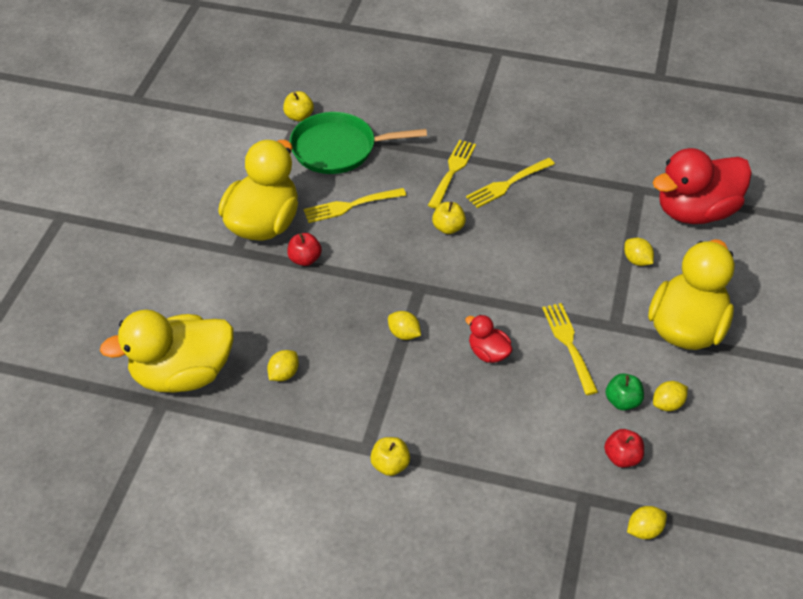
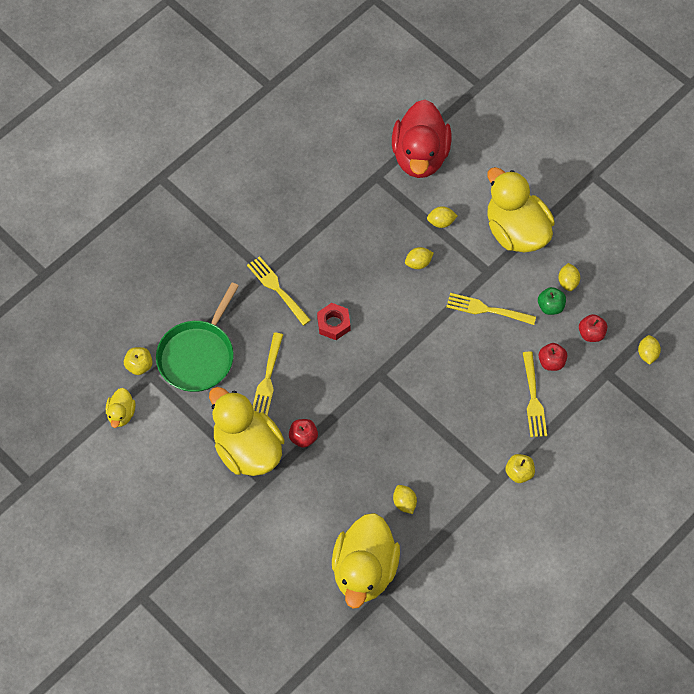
camera: 60 degrees left, 15 degrees up
yellow lemon [388,311,421,340] -> yellow lemon moved to [405,247,434,269]
yellow apple [432,202,466,234] -> red nut [317,303,350,340]
red duck [465,315,513,363] -> none
yellow fork [466,158,555,208] -> yellow fork moved to [523,352,547,437]
none -> yellow duck [106,388,136,428]
none -> red apple [539,343,567,371]

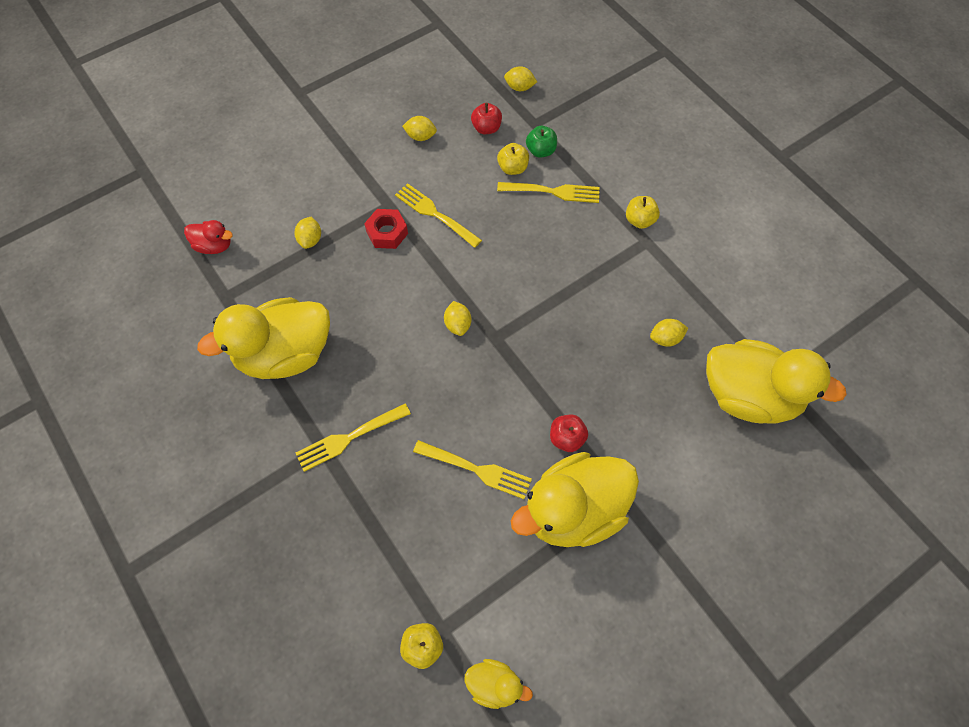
camera: 80 degrees left, 0 degrees up
green pan [156,283,239,392] -> none
red nut [317,303,350,340] -> red nut moved to [364,209,408,249]
red duck [392,100,451,178] -> red duck [184,220,233,254], size x0.46
yellow lemon [405,247,434,269] -> yellow lemon moved to [444,301,471,336]
yellow fork [446,293,536,325] -> yellow fork turned 105 degrees clockwise [395,183,482,248]
yellow duck [487,167,555,252] -> yellow duck moved to [197,297,330,379]
green apple [538,287,566,315] -> green apple moved to [526,126,557,158]
red apple [539,343,567,371] -> yellow apple [497,143,529,175]

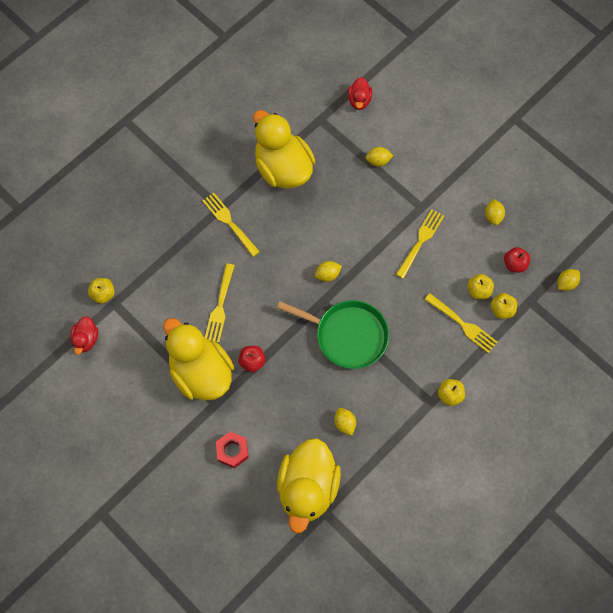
camera: 80 degrees right, 5 degrees up
red nut [364,209,408,249] -> red nut moved to [216,432,249,468]
yellow duck [465,659,533,709] -> red duck [70,316,98,355]
yellow fork [497,182,600,203] -> yellow fork turned 45 degrees counterclockwise [424,293,498,353]
yellow lemon [504,66,537,91] -> yellow lemon turned 45 degrees clockwise [558,269,580,291]
green apple [526,126,557,158] -> yellow apple [491,293,517,319]
none -> green pan [277,300,389,369]

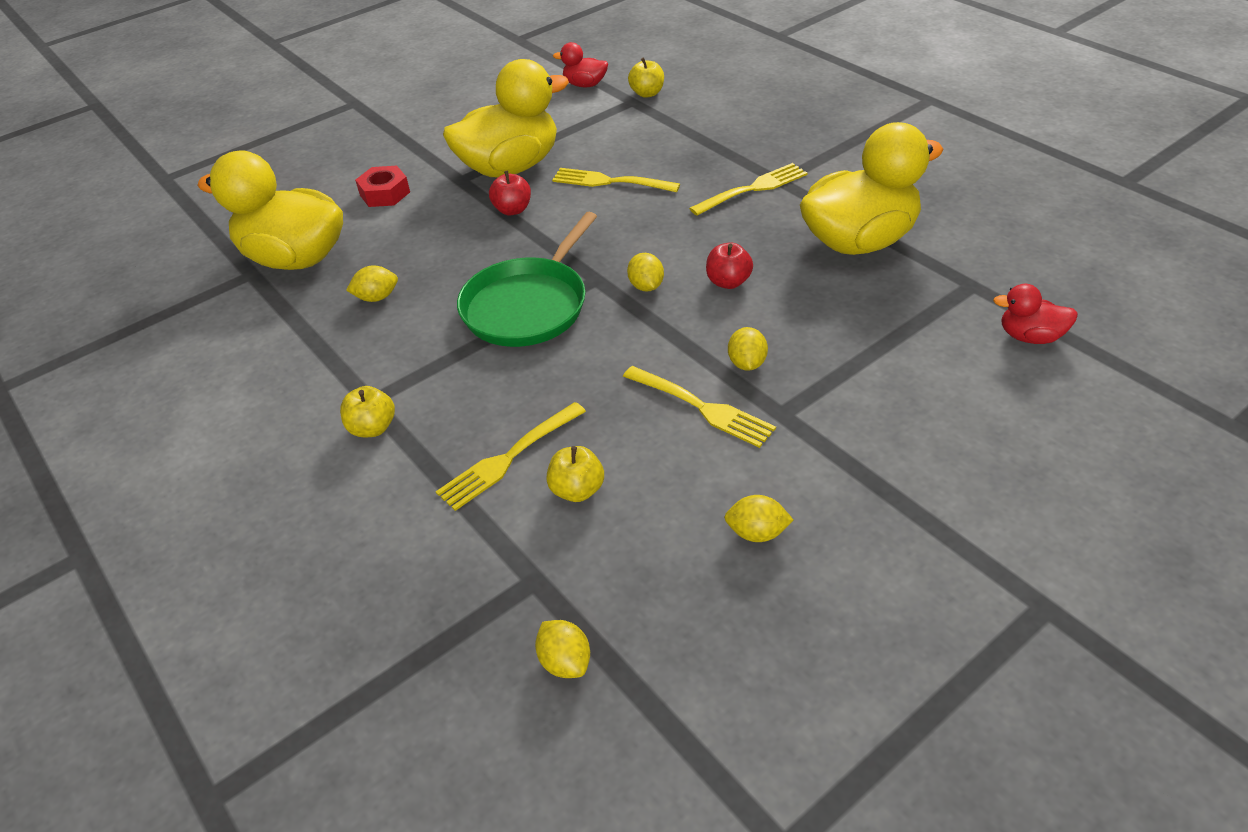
camera: 100 degrees right, 25 degrees down
yellow lemon [366,147,393,167] -> yellow lemon moved to [728,327,768,371]
yellow apple [491,293,517,319] -> none
red apple [504,247,530,273] -> red apple moved to [706,242,753,289]

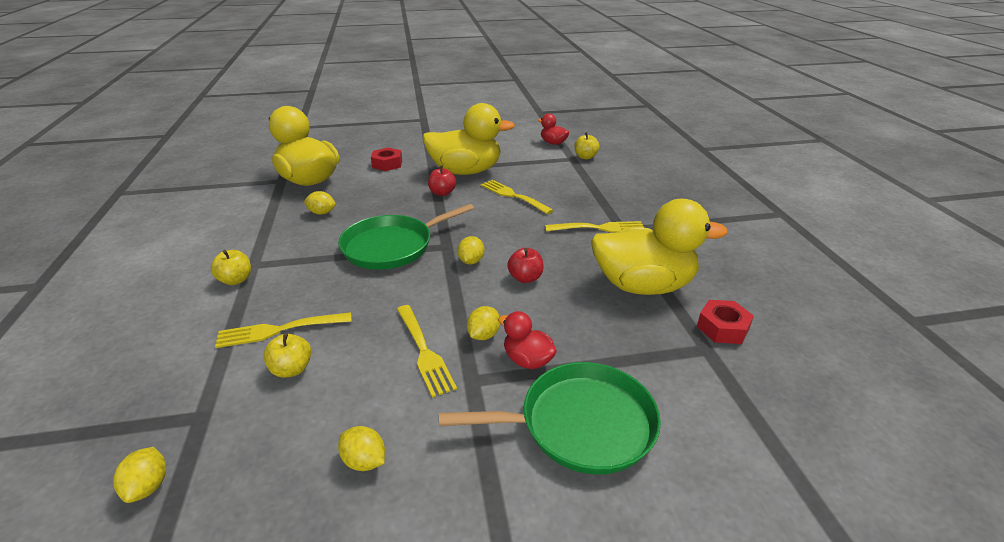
camera: 25 degrees right, 10 degrees down
red duck [993,284,1078,344] -> red duck moved to [498,311,557,369]
none -> green pan [439,362,661,475]
none -> red nut [697,300,754,344]

